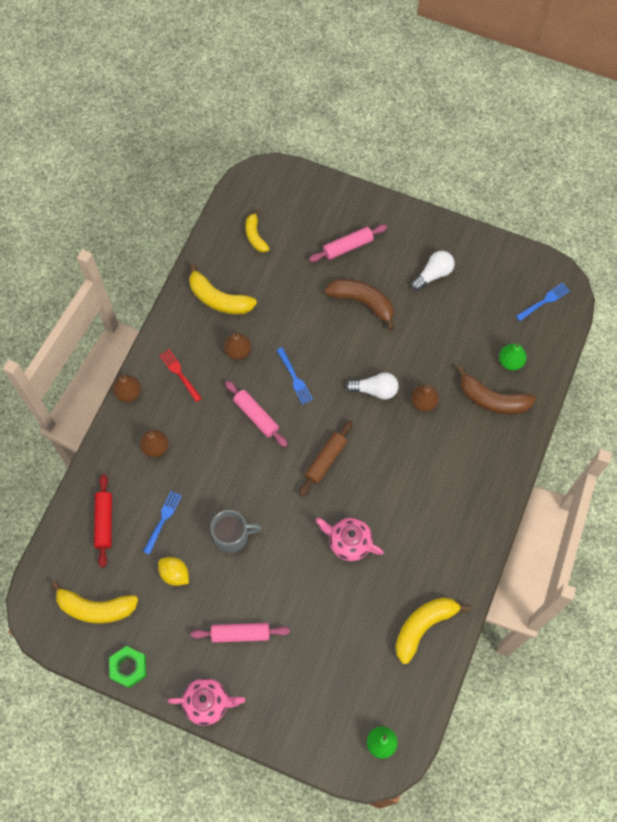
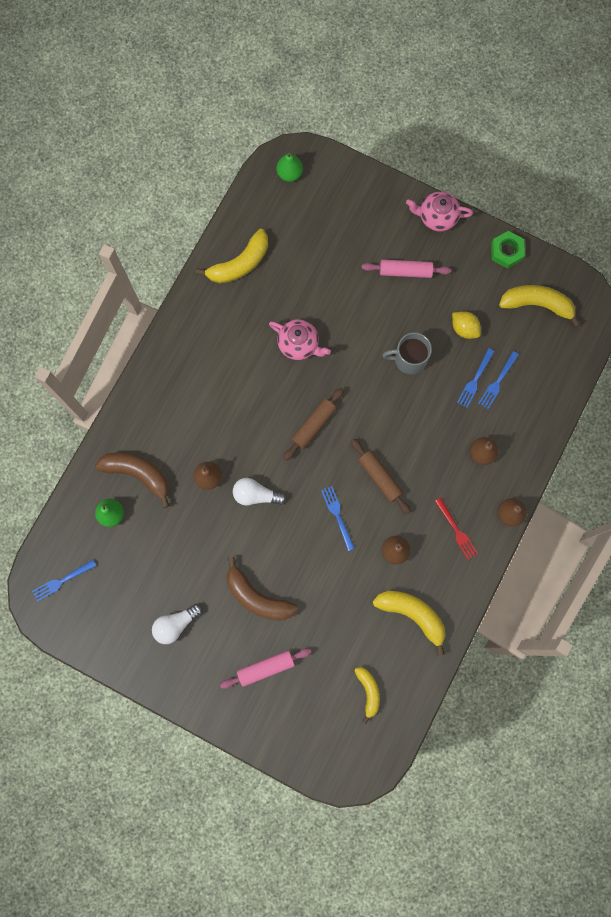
camera: 175 degrees left, 10 degrees up
red rolling pin [94,474,112,567] -> none
pink rolling pin [225,380,288,447] -> brown rolling pin [351,439,411,515]
none -> blue fork [478,351,519,409]

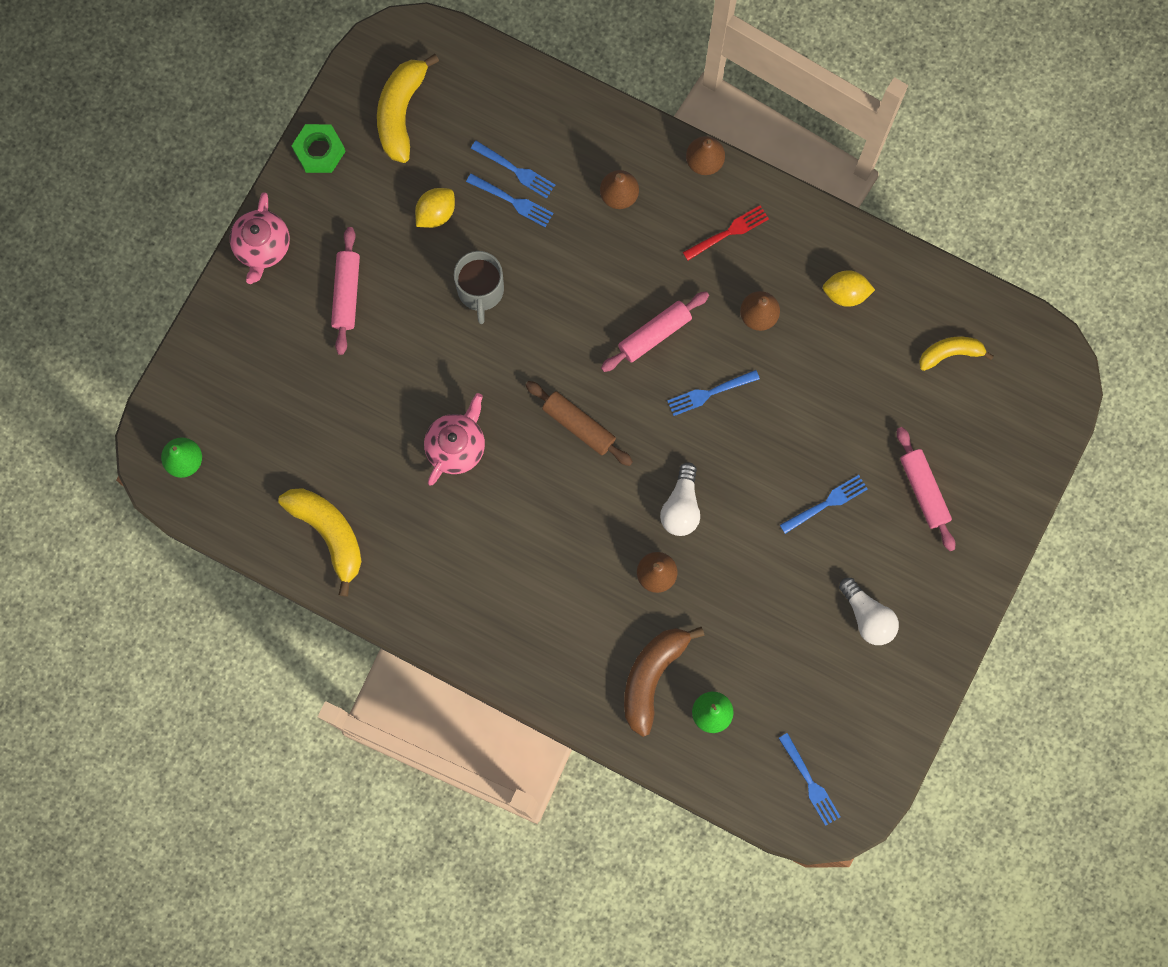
camera: 90 degrees left, 0 degrees up
brown banana [227,557,298,620] -> blue fork [780,475,868,534]
brown rolling pin [351,439,411,515] -> pink rolling pin [601,291,709,372]
yellow banana [373,591,446,656] -> yellow lemon [823,270,875,307]

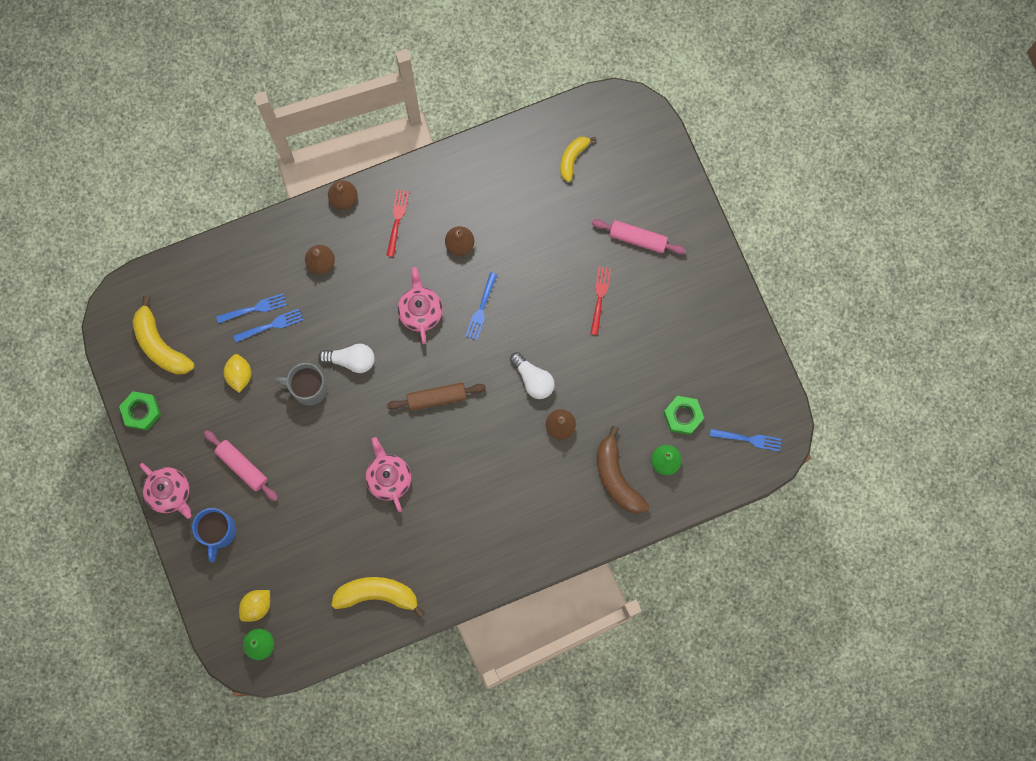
camera: 50 degrees left, 0 degrees up
grey mug [454,251,504,324] -> grey mug turned 150 degrees clockwise [275,363,328,405]
pink rolling pin [601,291,709,372] -> pink teapot [398,267,443,344]
blue fork [780,475,868,534] -> red fork [590,267,611,335]
yellow lemon [823,270,875,307] -> yellow lemon moved to [239,590,270,622]
white light bulb [839,578,899,645] -> white light bulb moved to [318,344,375,373]
none -> blue mug [192,508,236,563]
none -> green nut [663,396,704,435]

